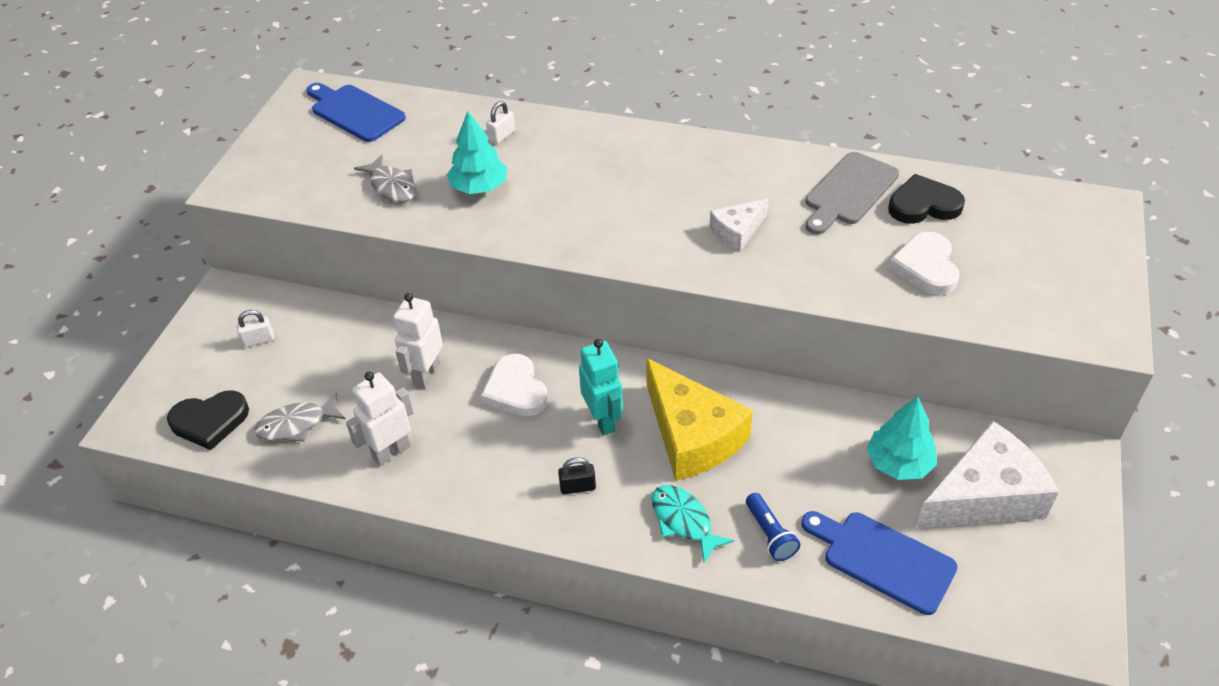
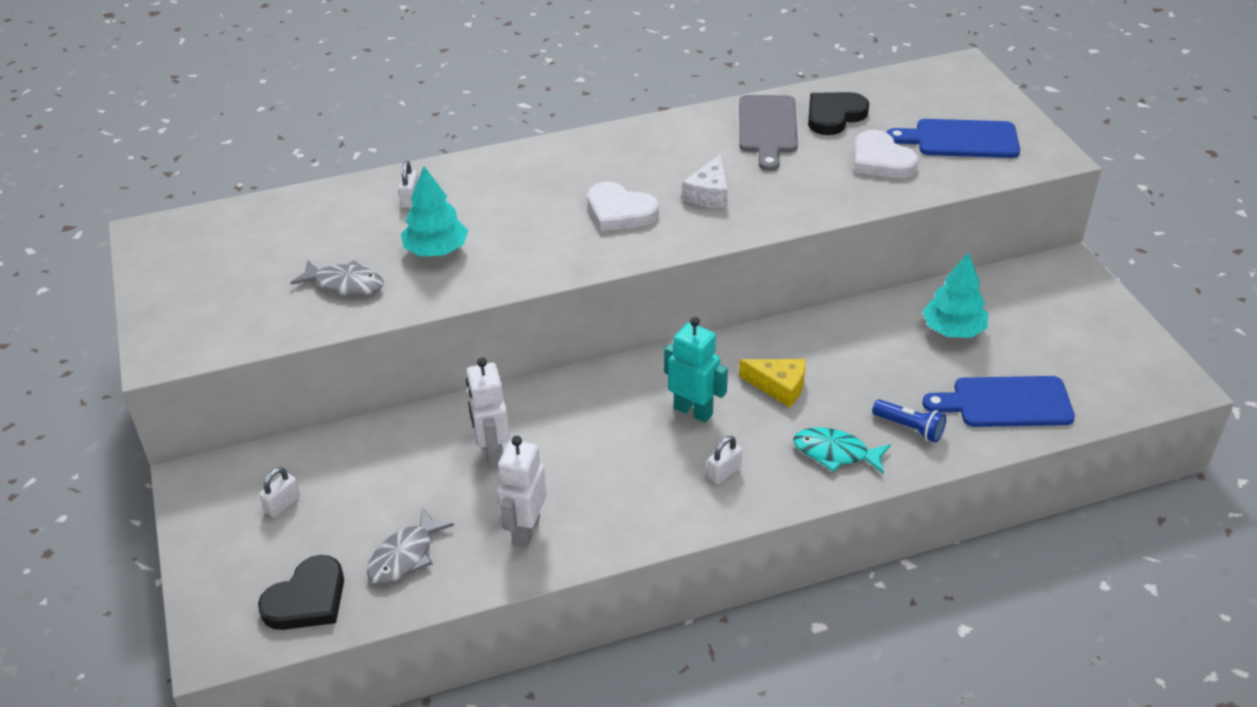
camera: 35 degrees left, 5 degrees down
blue cutting board [306,83,406,142] -> blue cutting board moved to [886,119,1020,158]
white heart [481,354,548,417] -> white heart moved to [587,182,659,231]
black padlock [558,457,596,495] -> white padlock [707,436,742,484]
yellow cheese [646,358,753,481] -> yellow cheese [739,359,806,408], size x0.53
white cheese [915,421,1059,529] -> none

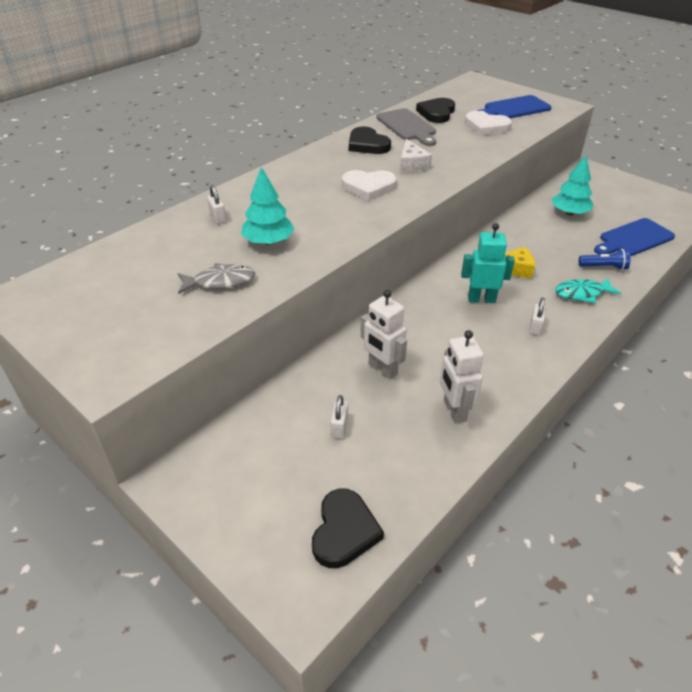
camera: 30 degrees left, 0 degrees up
white padlock [259,467,300,517] -> white padlock moved to [331,395,348,438]
grey fish [367,507,454,584] -> none
none -> black heart [349,126,391,154]

